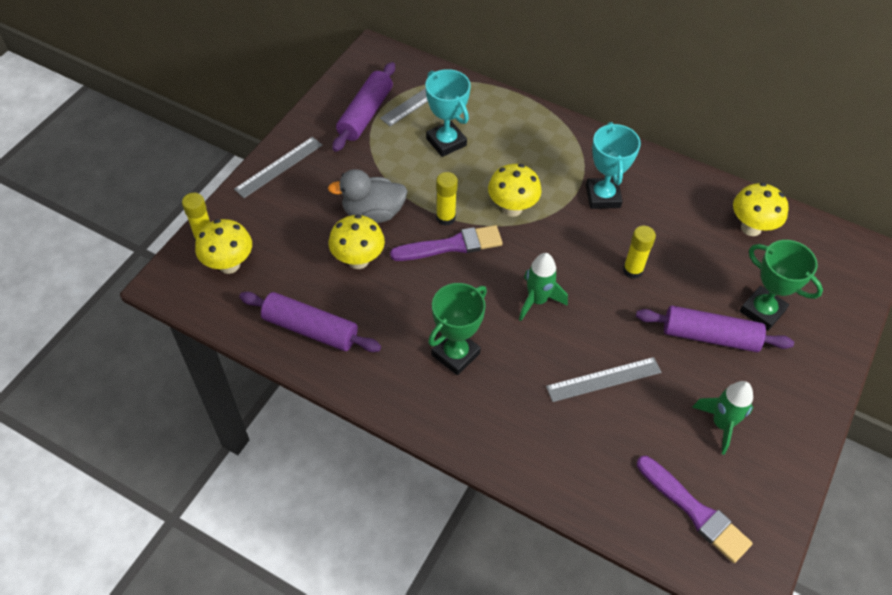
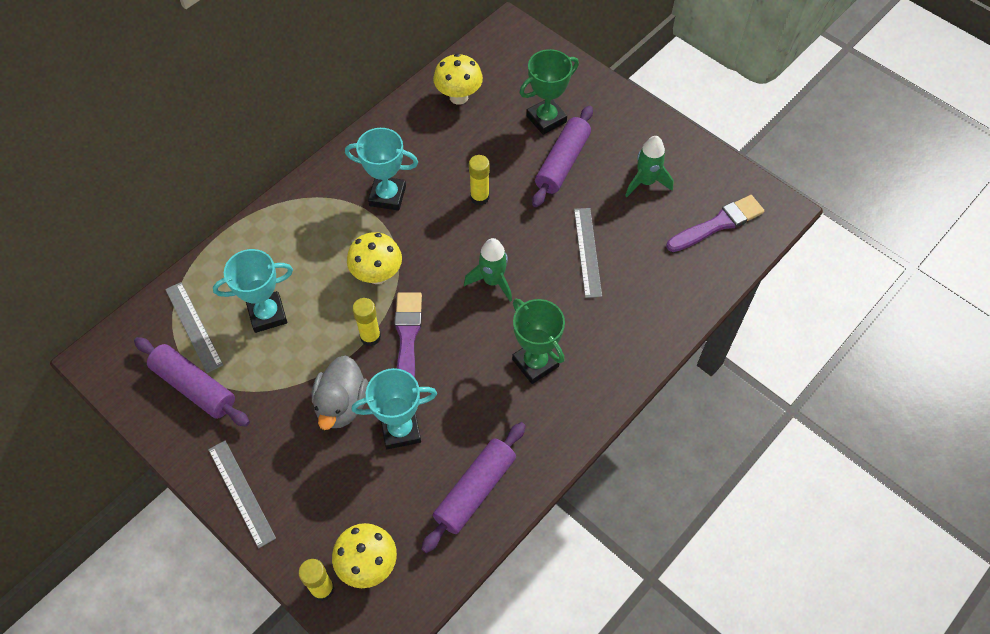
camera: 75 degrees left, 5 degrees up
yellow mushroom [329,214,385,269] -> turquoise trophy [352,368,437,449]

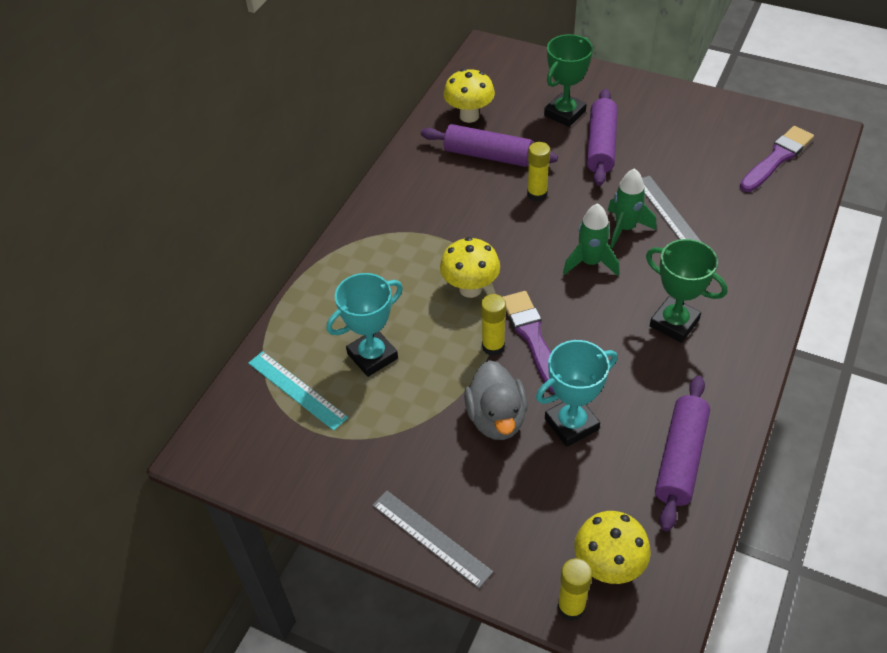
camera: 15 degrees left, 10 degrees down
purple rolling pin [134,337,250,427] -> purple rolling pin moved to [421,124,558,167]
grey ruler [165,282,223,373] -> turquoise ruler [248,351,348,431]
turquoise trophy [345,128,418,211] -> none
green rocket [625,136,674,197] -> green rocket moved to [608,168,656,248]

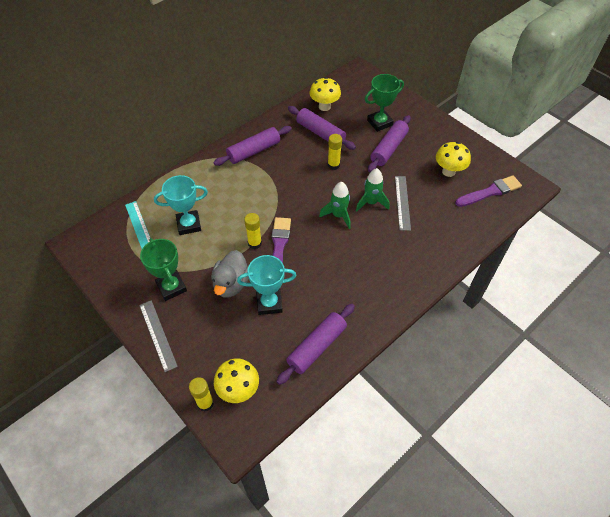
camera: 20 degrees right, 5 degrees up
yellow mushroom [440,237,500,298] -> yellow mushroom moved to [436,142,471,177]
green trophy [646,239,728,343] -> green trophy moved to [140,238,187,301]
none -> purple rolling pin [213,126,292,166]

